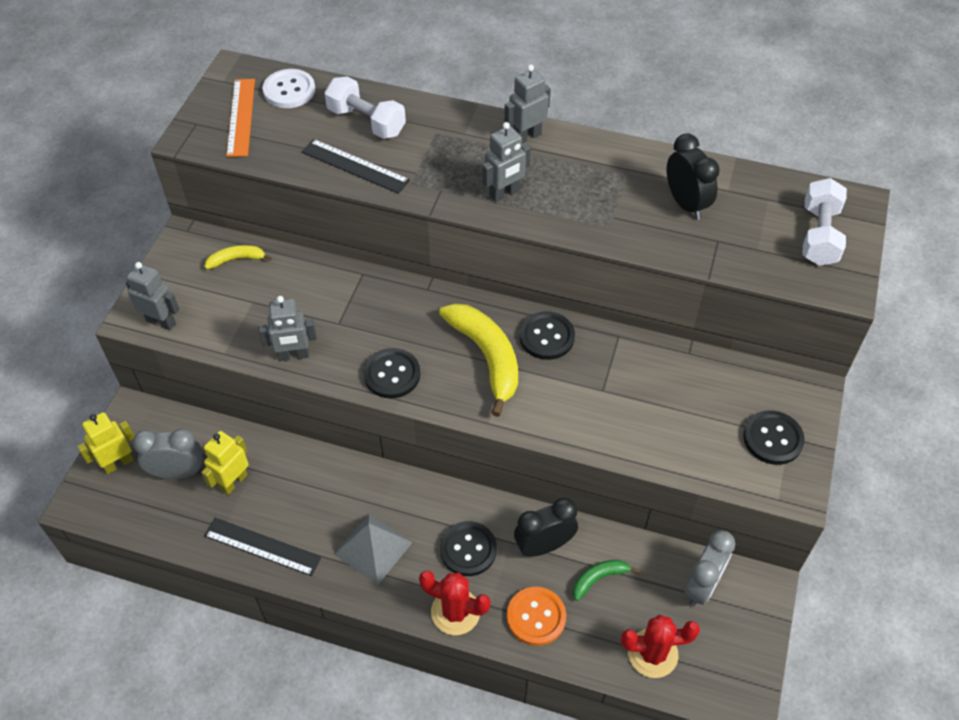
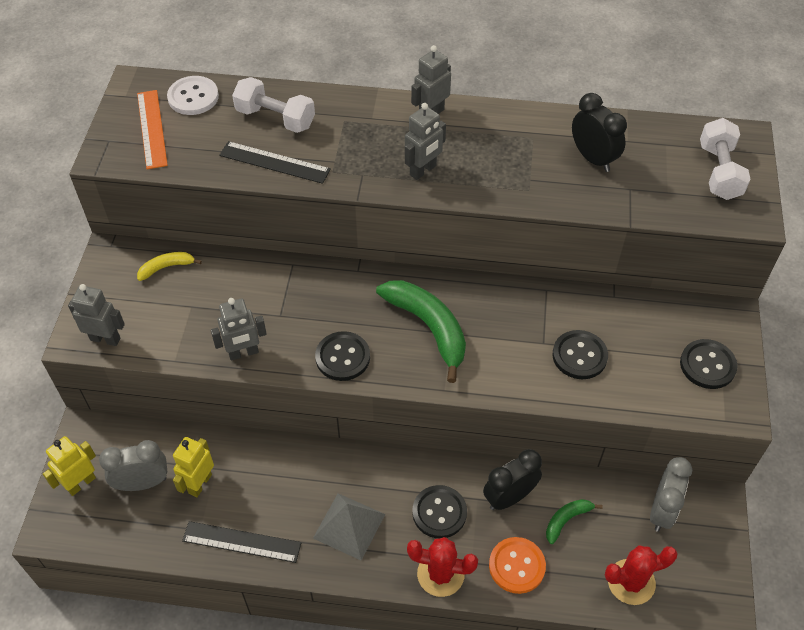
camera: 10 degrees left, 0 degrees up
yellow banana [439,303,518,417] -> green banana [376,280,466,383]
black button [519,311,575,360] -> black button moved to [553,330,608,379]

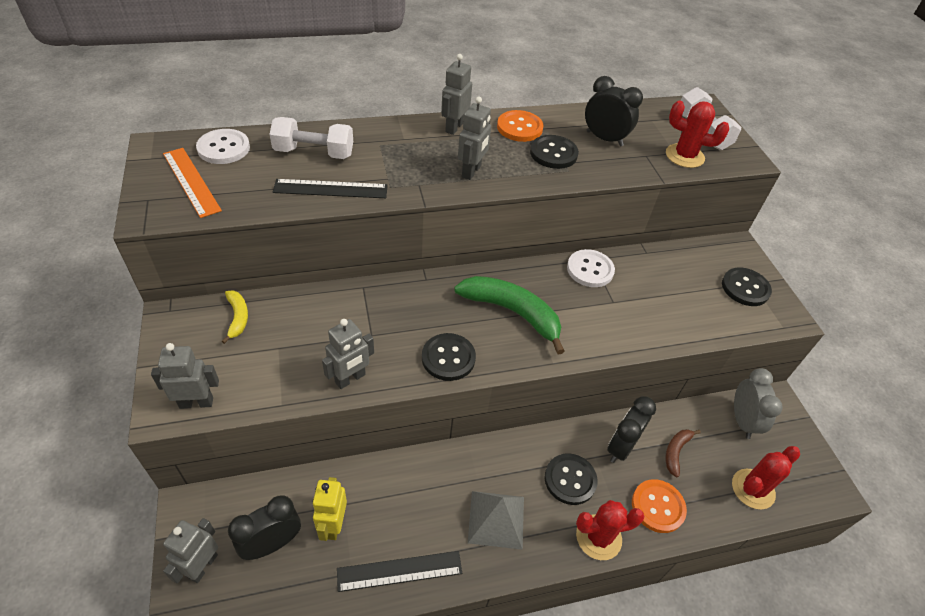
camera: 25 degrees left, 5 degrees down
yellow robot [43,436,96,496] -> grey robot [163,518,218,584]
grey clock [99,440,167,491] -> black clock [228,495,301,560]
yellow banana [137,252,202,281] -> yellow banana turned 120 degrees clockwise [222,290,248,344]
green banana [546,499,603,544] -> brown banana [665,429,701,477]
black button [553,330,608,379] -> black button moved to [530,135,579,169]
none -> orange button [497,110,544,142]
none -> white button [567,249,615,287]
none -> red cactus [666,101,729,168]

